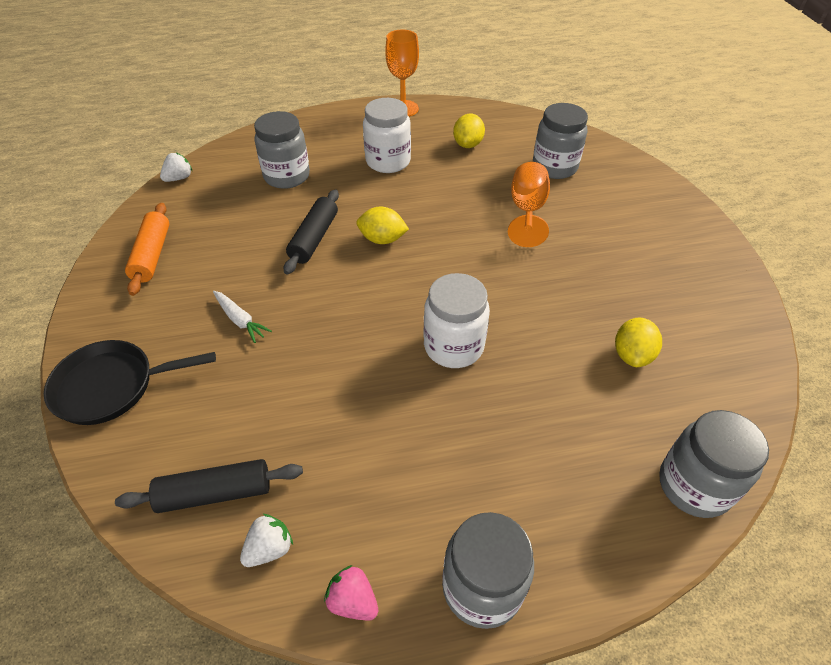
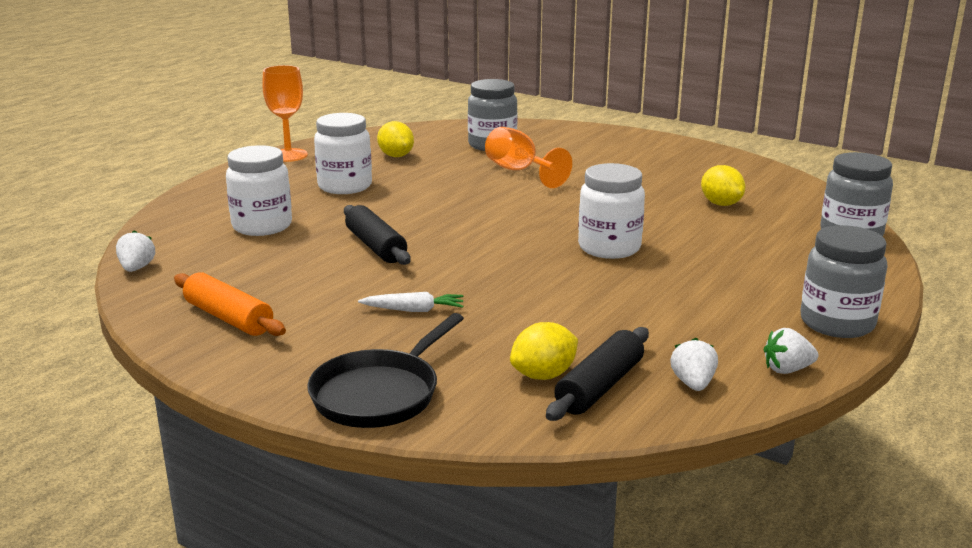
camera: 45 degrees left, 25 degrees down
grey jar [254,111,310,189] -> white jar [226,145,292,236]
pink strawberry [324,565,378,621] -> white strawberry [764,328,818,374]
yellow lemon [356,207,409,244] -> yellow lemon moved to [510,322,578,380]

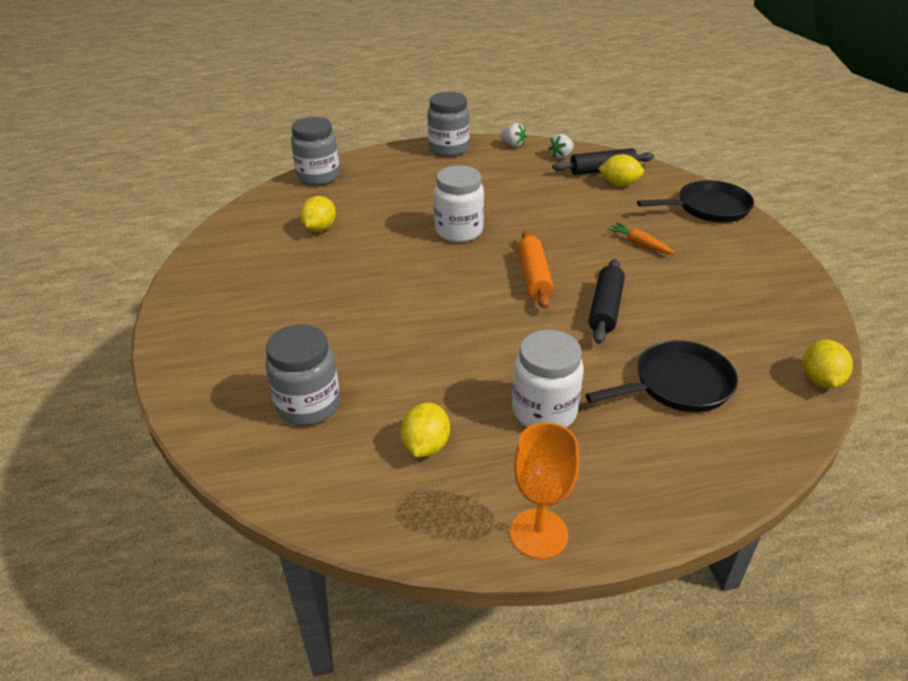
camera: 135 degrees left, 15 degrees up
white strawberry [116,230,155,272] -> yellow lemon [803,340,853,388]
orange rolling pin [174,272,286,336] -> orange rolling pin moved to [518,230,554,309]
white jar [226,145,292,236] -> black pan [585,340,738,412]
white carrot [358,292,464,312] -> orange carrot [607,223,675,254]
orange goblet [485,127,572,188] -> none

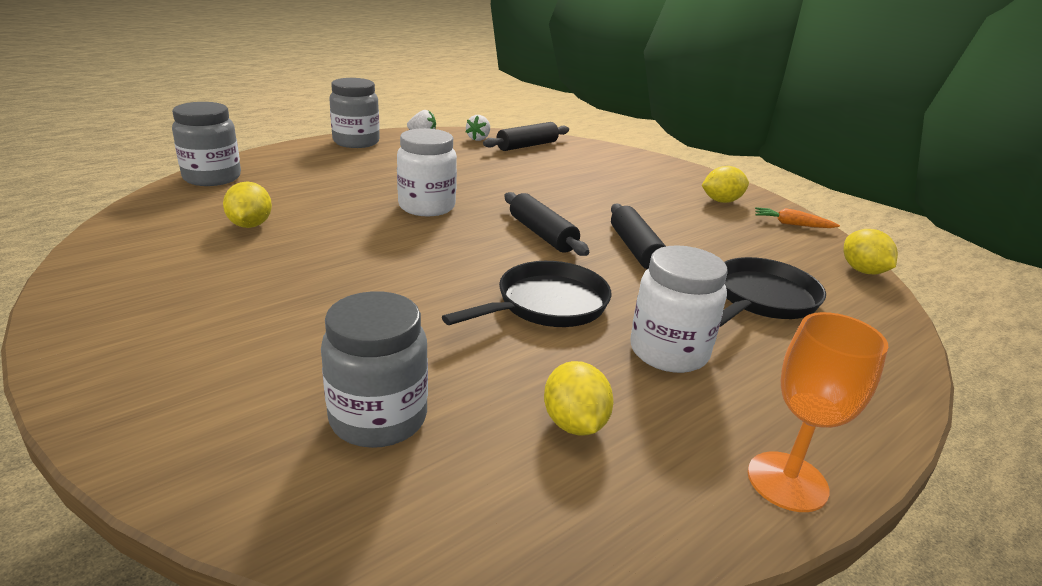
camera: 30 degrees left, 10 degrees down
orange rolling pin [518,230,554,309] -> black rolling pin [504,192,589,256]
yellow lemon [598,154,644,186] -> yellow lemon moved to [702,166,749,203]
orange carrot [607,223,675,254] -> orange carrot moved to [755,207,840,228]
black pan [637,180,754,223] -> black pan moved to [442,261,611,327]

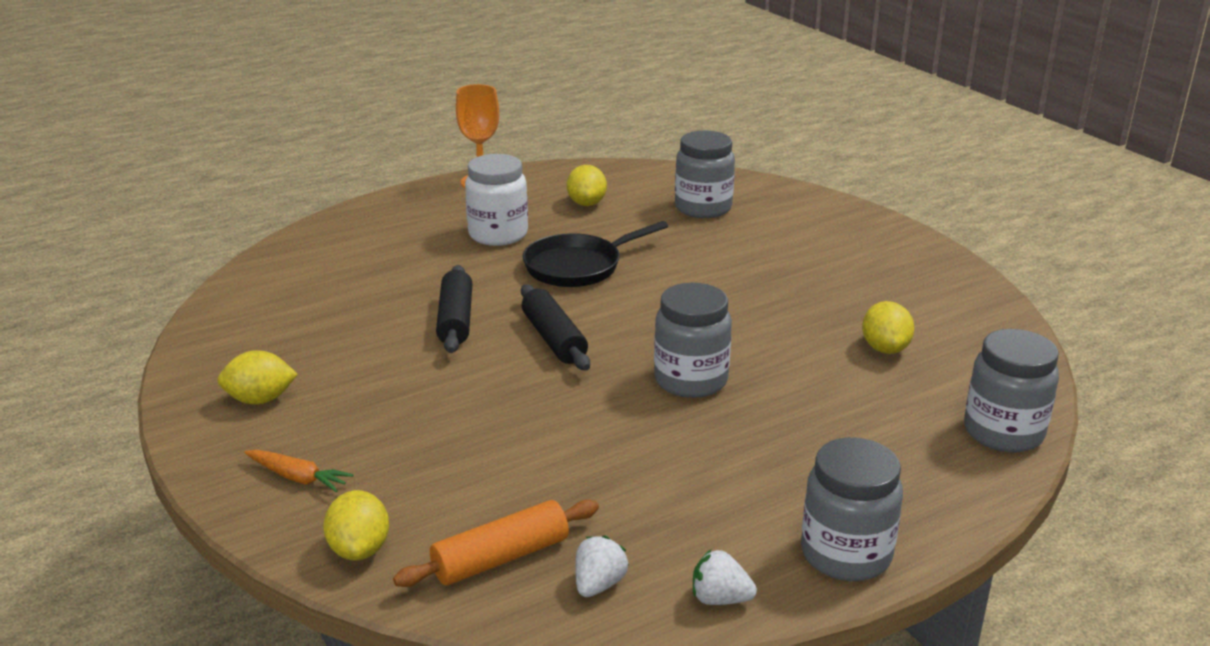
camera: 170 degrees left, 0 degrees up
white jar [397,128,457,216] -> grey jar [654,283,732,398]
black rolling pin [483,122,569,151] -> orange rolling pin [393,500,599,587]
black pan [719,257,826,327] -> none
orange carrot [755,207,840,228] -> orange carrot moved to [244,450,354,492]
yellow lemon [843,229,898,275] -> yellow lemon moved to [323,490,389,560]

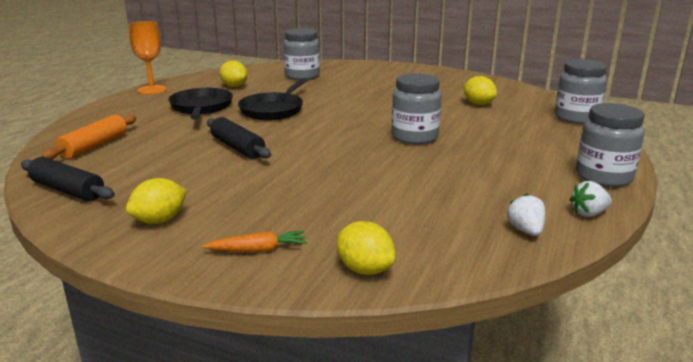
camera: 35 degrees left, 5 degrees down
orange rolling pin [393,500,599,587] -> orange rolling pin moved to [41,115,136,160]
white jar [465,154,528,246] -> black pan [168,88,233,120]
black rolling pin [521,284,590,370] -> black rolling pin moved to [21,157,115,201]

